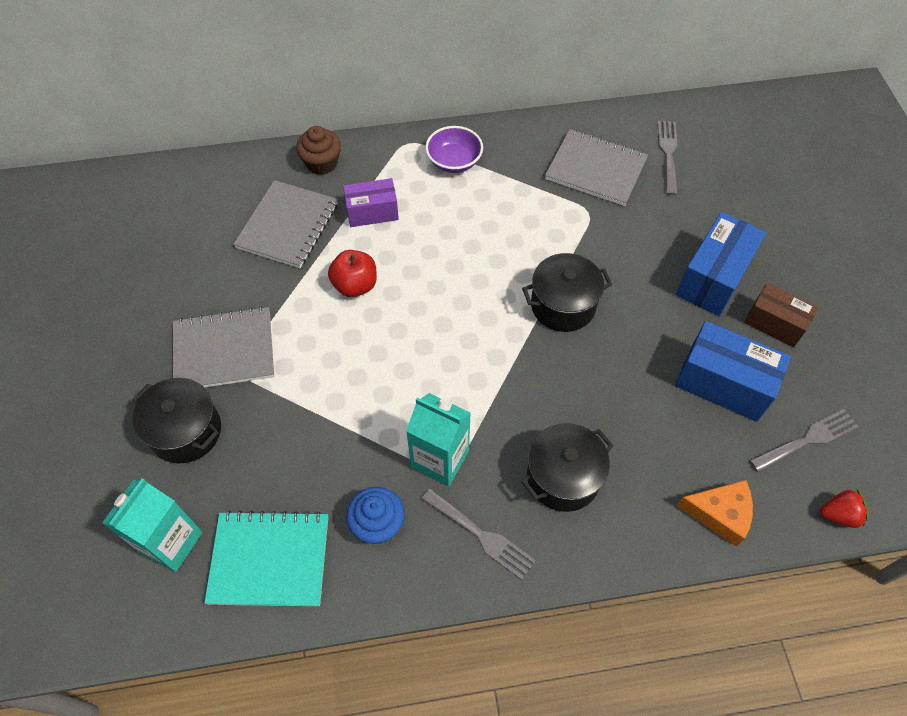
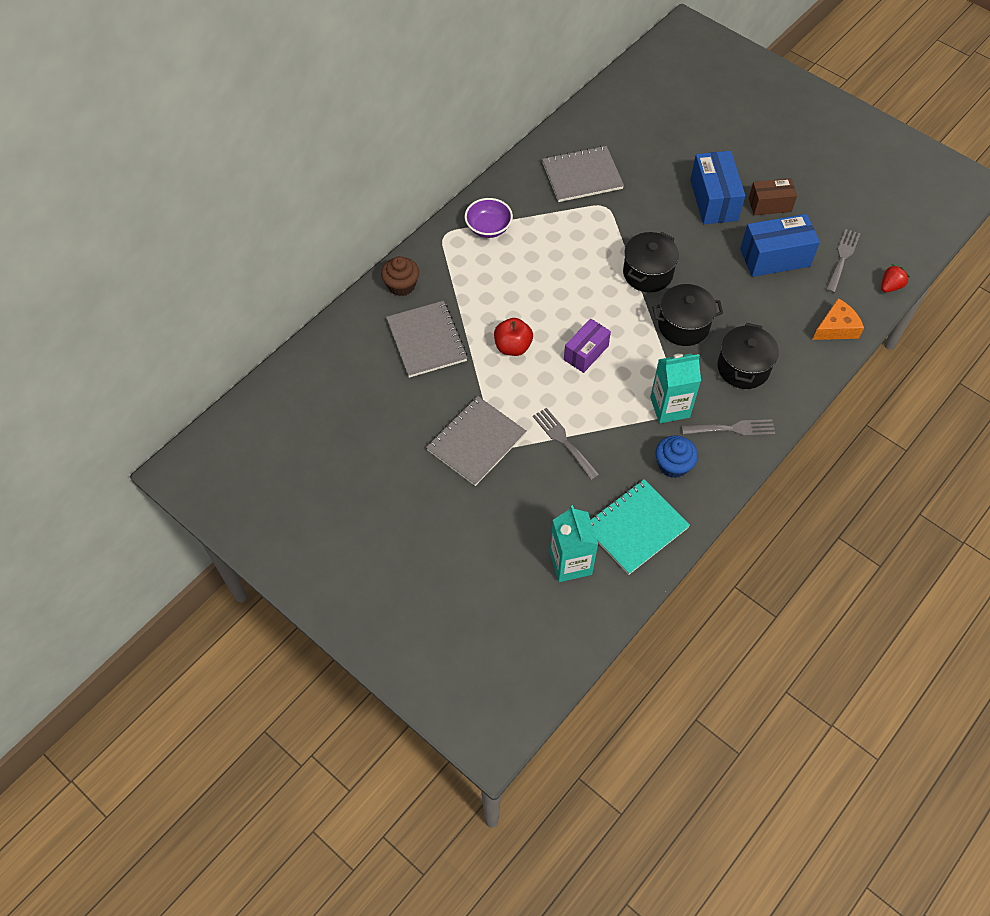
camera: 40 degrees left, 0 degrees up
black pot [132,378,221,463] -> black pot moved to [652,284,723,346]
purple box [343,178,399,227] -> purple box moved to [564,318,611,373]
grey fork [658,121,678,195] -> grey fork moved to [533,408,600,480]

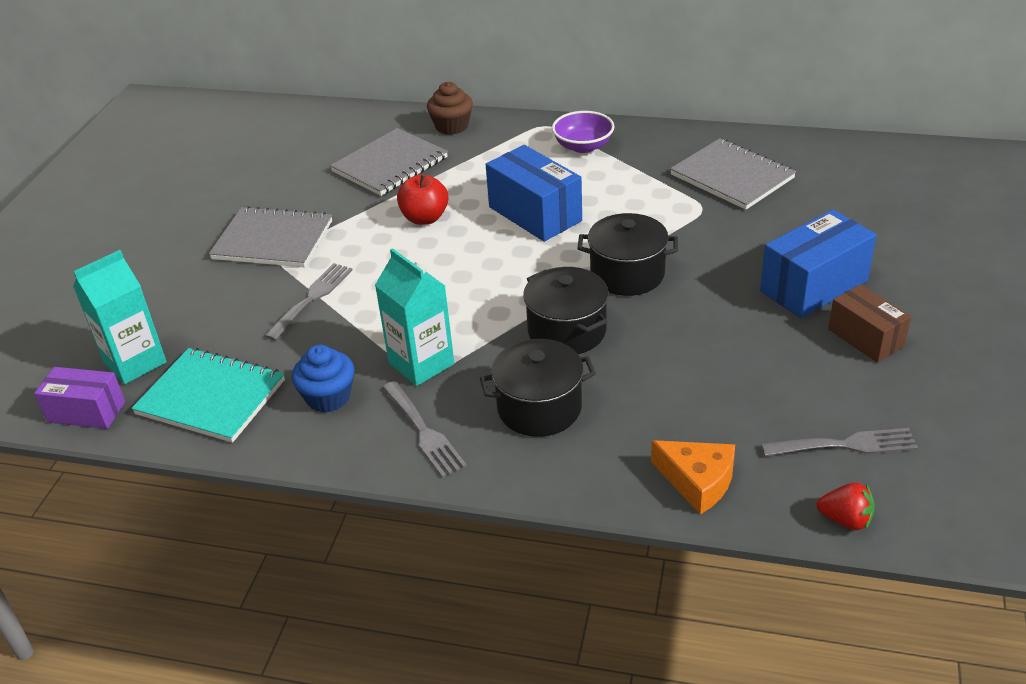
camera: 65 degrees right, 20 degrees down
purple box [564,318,611,373] -> purple box moved to [34,367,125,429]
blue box [740,214,820,277] -> blue box moved to [486,145,582,242]

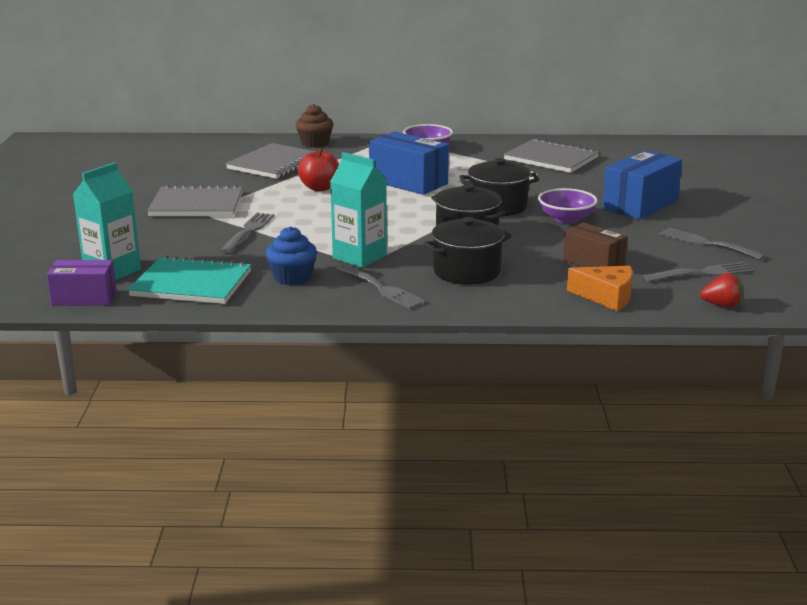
camera: 15 degrees left, 15 degrees down
brown box [828,284,911,363] -> brown box moved to [563,223,628,267]
none -> purple bowl [538,188,598,223]
none -> grey fork [659,227,765,260]

